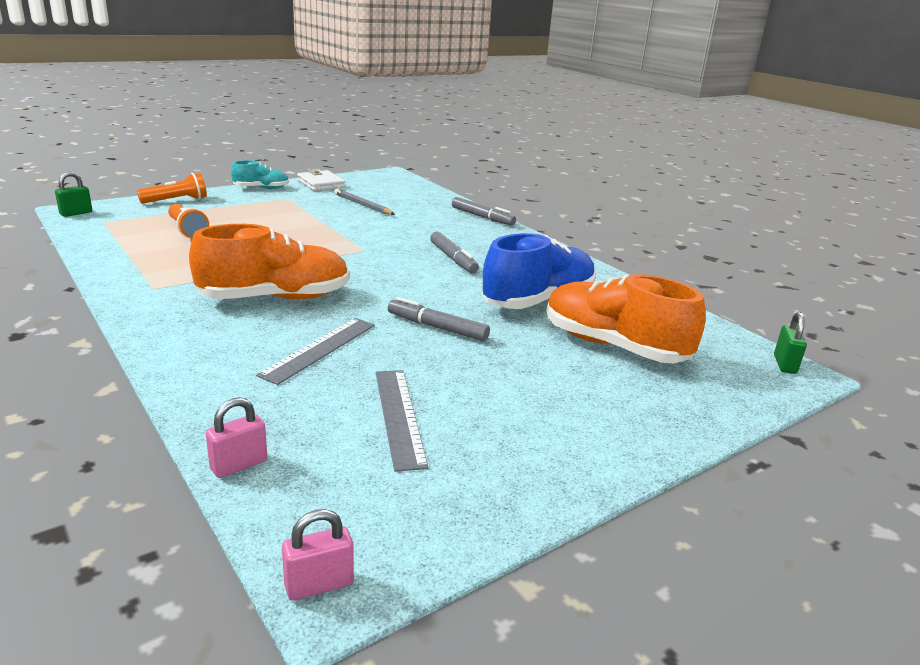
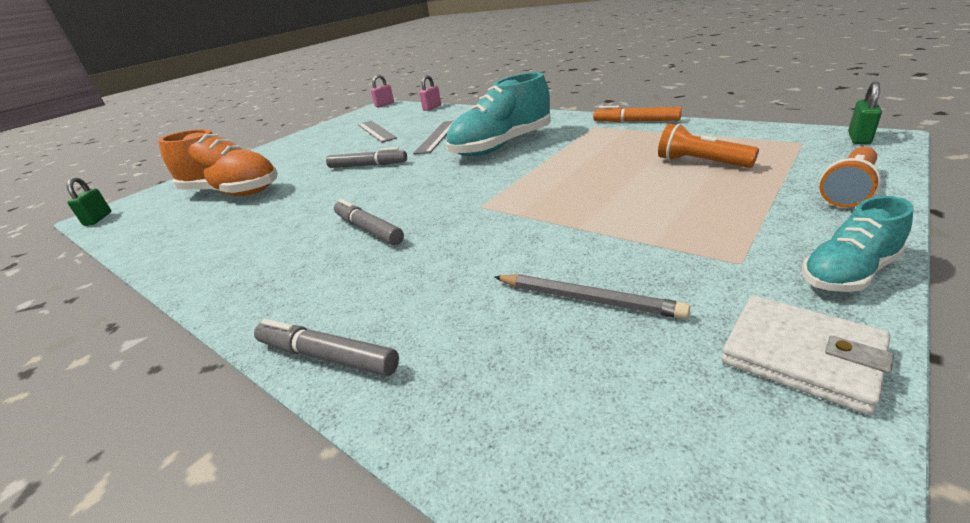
camera: 170 degrees right, 5 degrees up
orange shoe [189,224,349,299] -> turquoise shoe [446,72,551,157]
blue shoe [481,233,596,309] -> none
none -> orange marker [593,106,682,122]

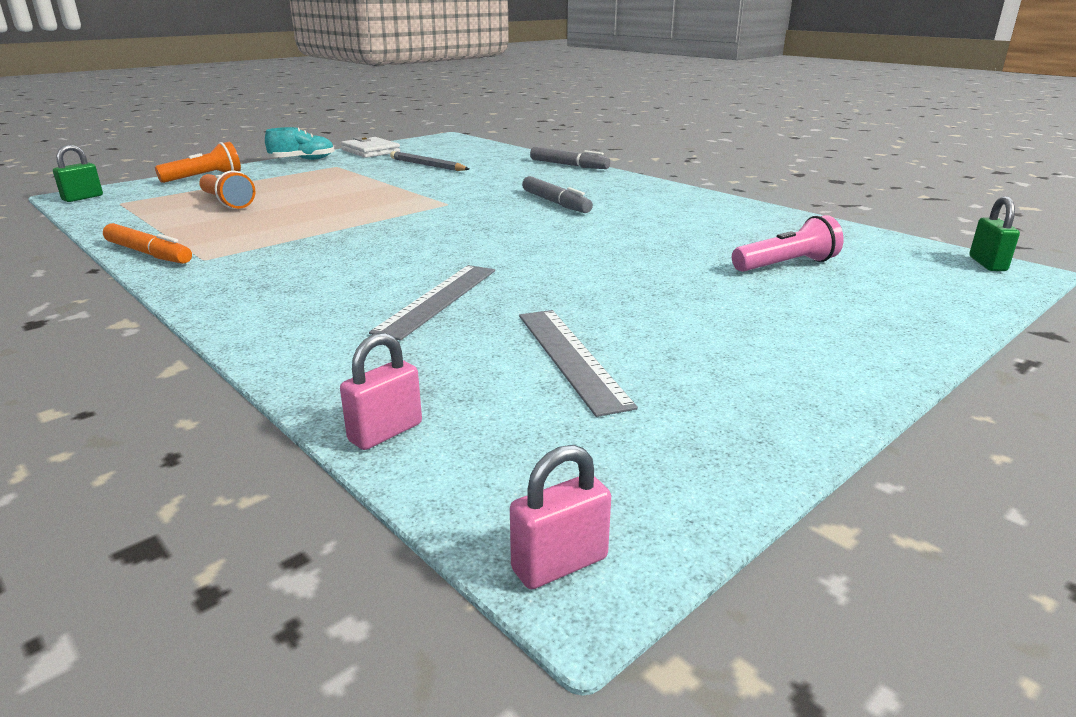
camera: 175 degrees left, 5 degrees down
orange shoe [158,129,278,196] -> pink flashlight [732,215,844,272]
grey marker [326,147,407,168] -> none
turquoise shoe [446,72,551,157] -> none

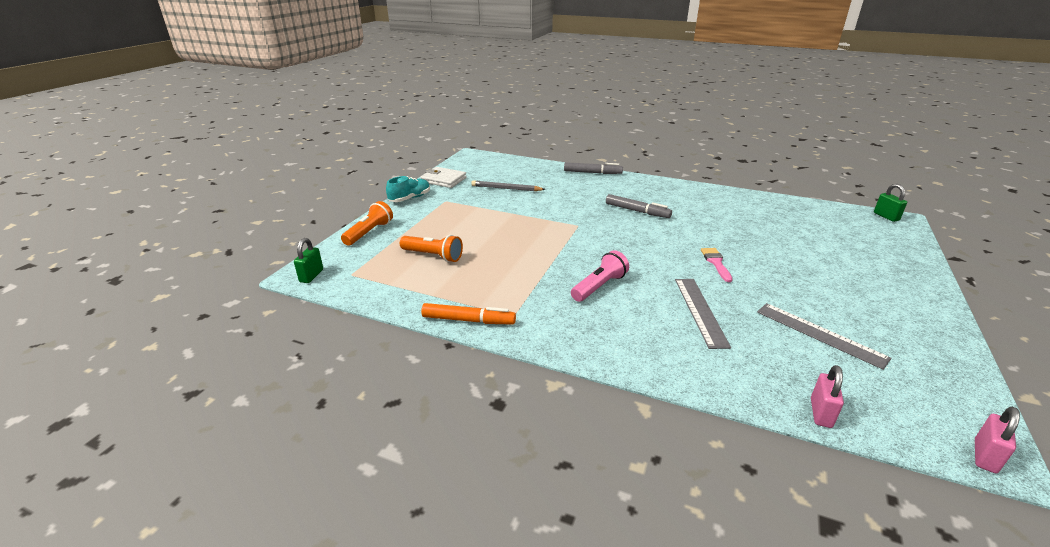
camera: 25 degrees left, 5 degrees up
pink flashlight [732,215,844,272] -> pink flashlight moved to [571,250,629,302]
none -> pink brush [701,248,732,282]

